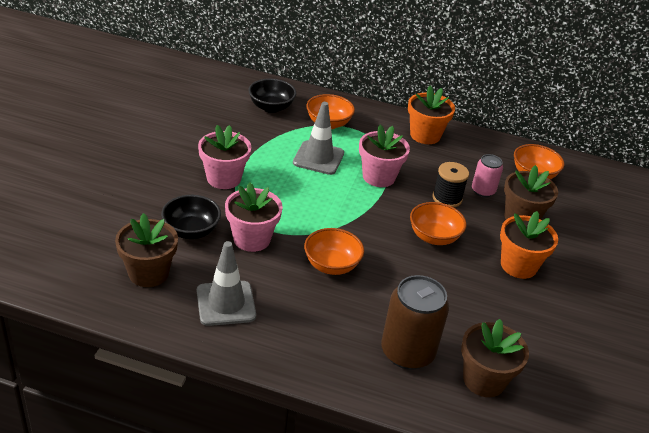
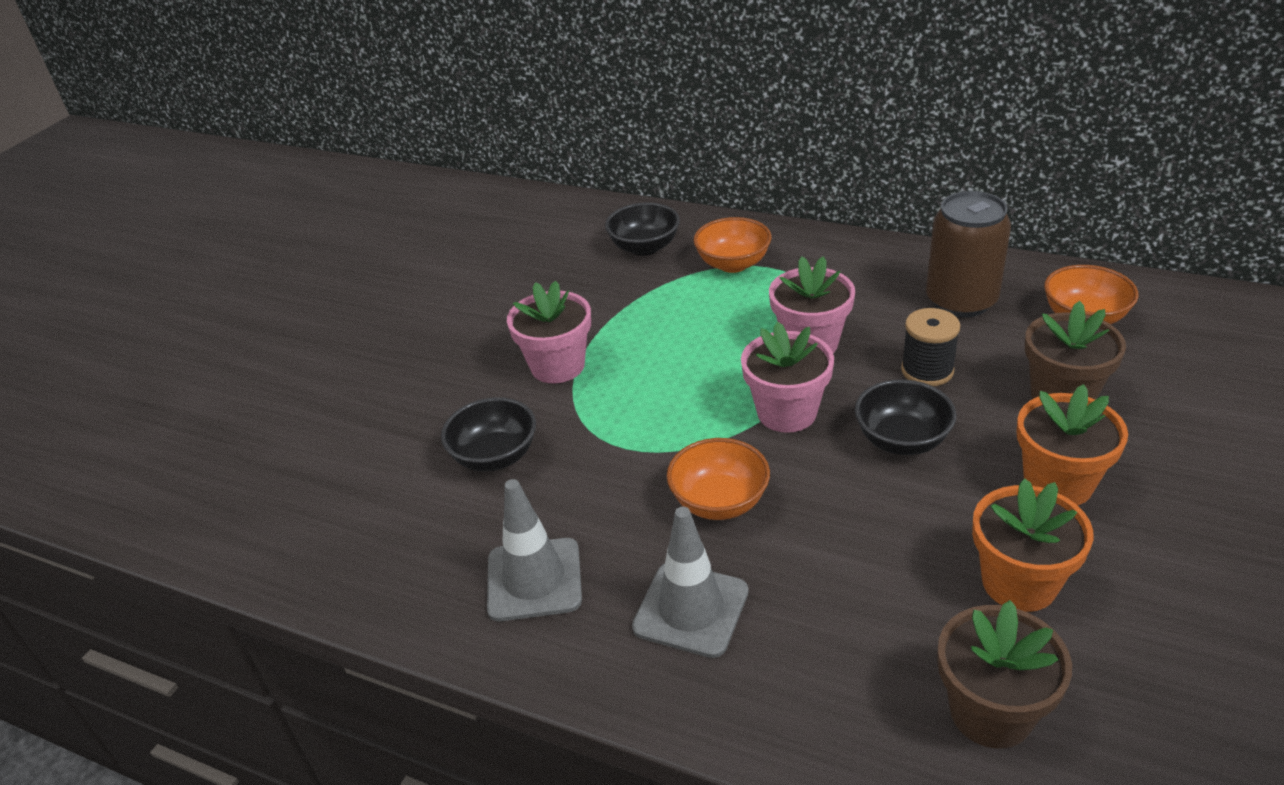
camera: 15 degrees right, 0 degrees up
brown flower pot [115,213,178,287] -> none
pink flower pot [225,182,283,252] -> pink flower pot moved to [741,322,834,433]
grey traffic cone [293,102,344,175] -> grey traffic cone moved to [632,507,749,658]
brown can [381,275,449,370] -> brown can moved to [926,191,1011,317]
orange flower pot [408,86,455,144] -> orange flower pot moved to [972,478,1093,612]
orange bowl [410,202,467,245] -> black bowl [855,380,956,455]
pink can [472,154,503,197] -> none

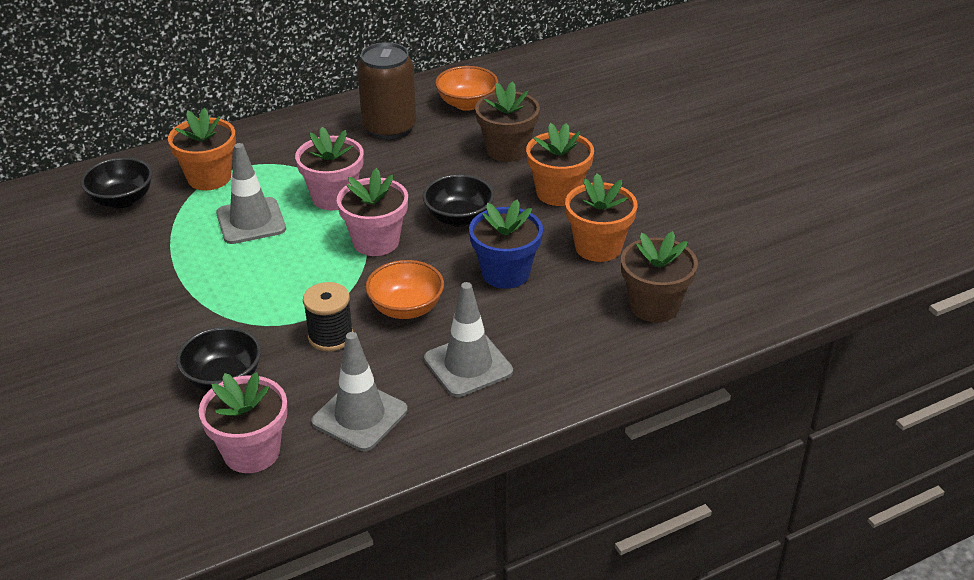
camera: 55 degrees left, 0 degrees up
pink flower pot [507,281,591,384] -> pink flower pot moved to [199,372,288,473]
orange bowl [694,217,772,273] -> orange flower pot [168,108,236,190]
black spool [901,308,960,386] -> black spool moved to [303,282,353,351]
none -> grey traffic cone [216,143,286,244]
none -> blue flower pot [469,199,543,289]

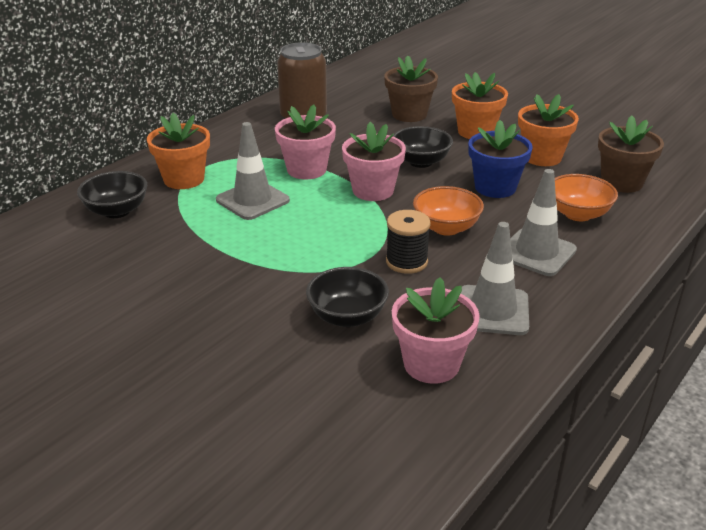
camera: 25 degrees left, 5 degrees down
orange bowl [435,66,498,111] -> orange bowl moved to [555,174,618,221]

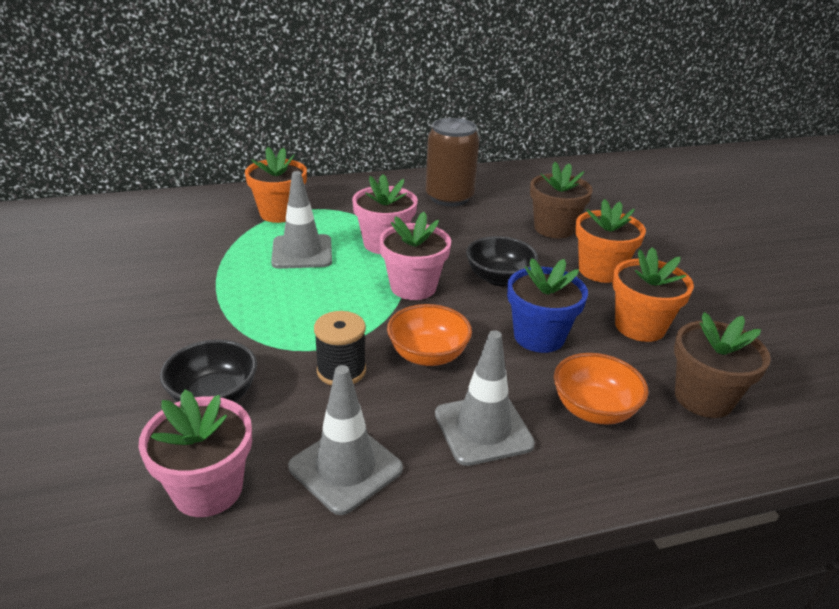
camera: 35 degrees right, 0 degrees up
black bowl [77,171,147,218] -> none

